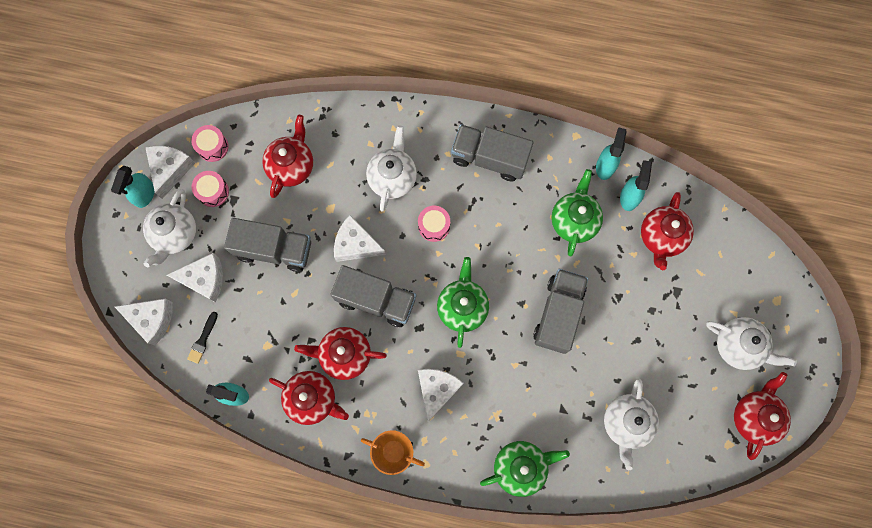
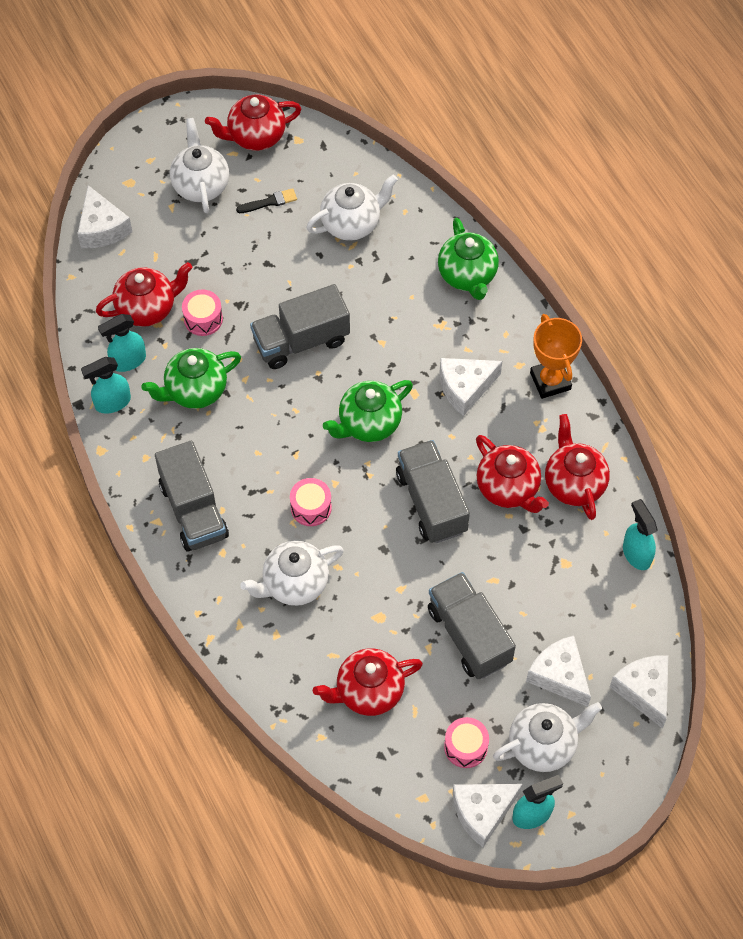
camera: 130 degrees left, 15 degrees down
black brush [187,312,218,364] -> black brush moved to [236,188,297,213]
pink drum [191,125,228,162] -> pink drum moved to [182,290,223,336]
white cheese [334,215,386,262] -> white cheese moved to [77,185,132,248]
green teapot [480,441,570,497] -> green teapot turned 135 degrees counterclockwise [438,217,499,300]

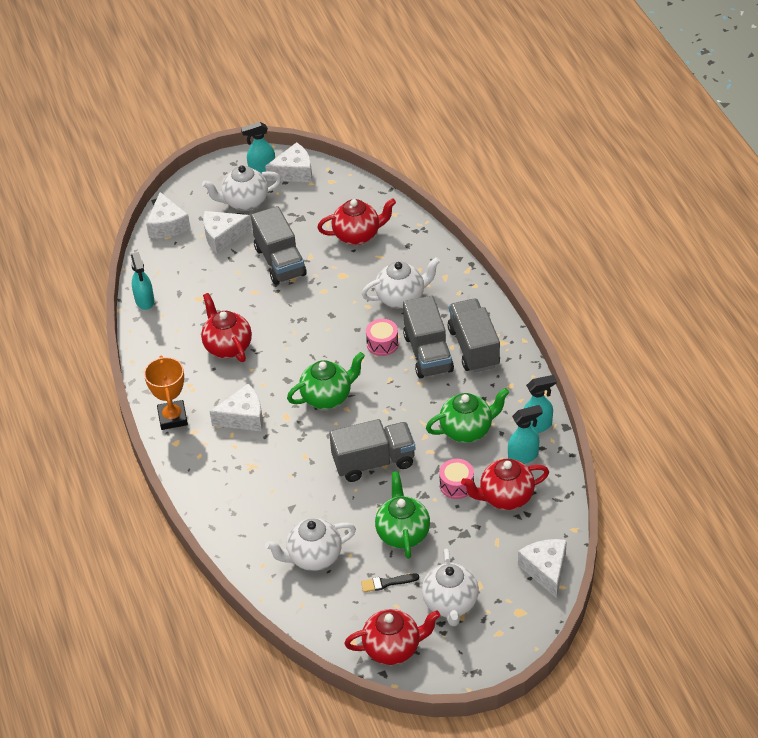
camera: 170 degrees left, 15 degrees down
grey truck [396,440,470,543] -> grey truck moved to [403,296,454,379]
green teapot [438,217,499,300] -> green teapot moved to [375,471,430,559]
pink drum [444,717,489,768] -> none
white cheese [526,636,591,707] -> white cheese turned 105 degrees clockwise [203,211,252,254]
red teapot [545,414,610,520] -> none

